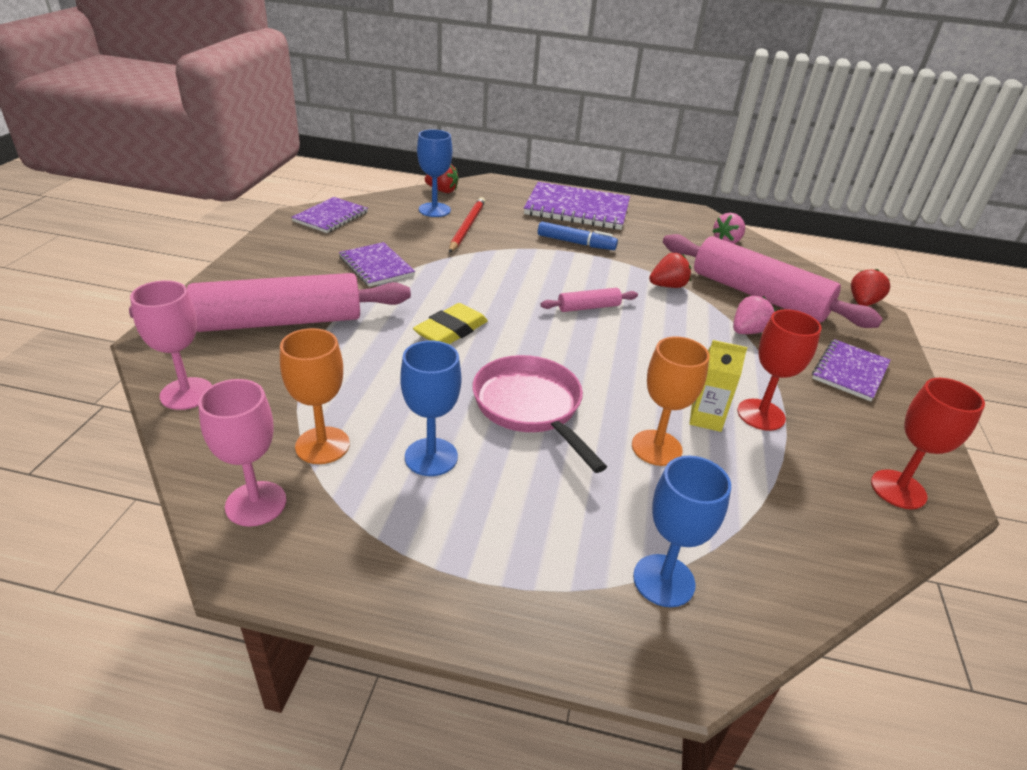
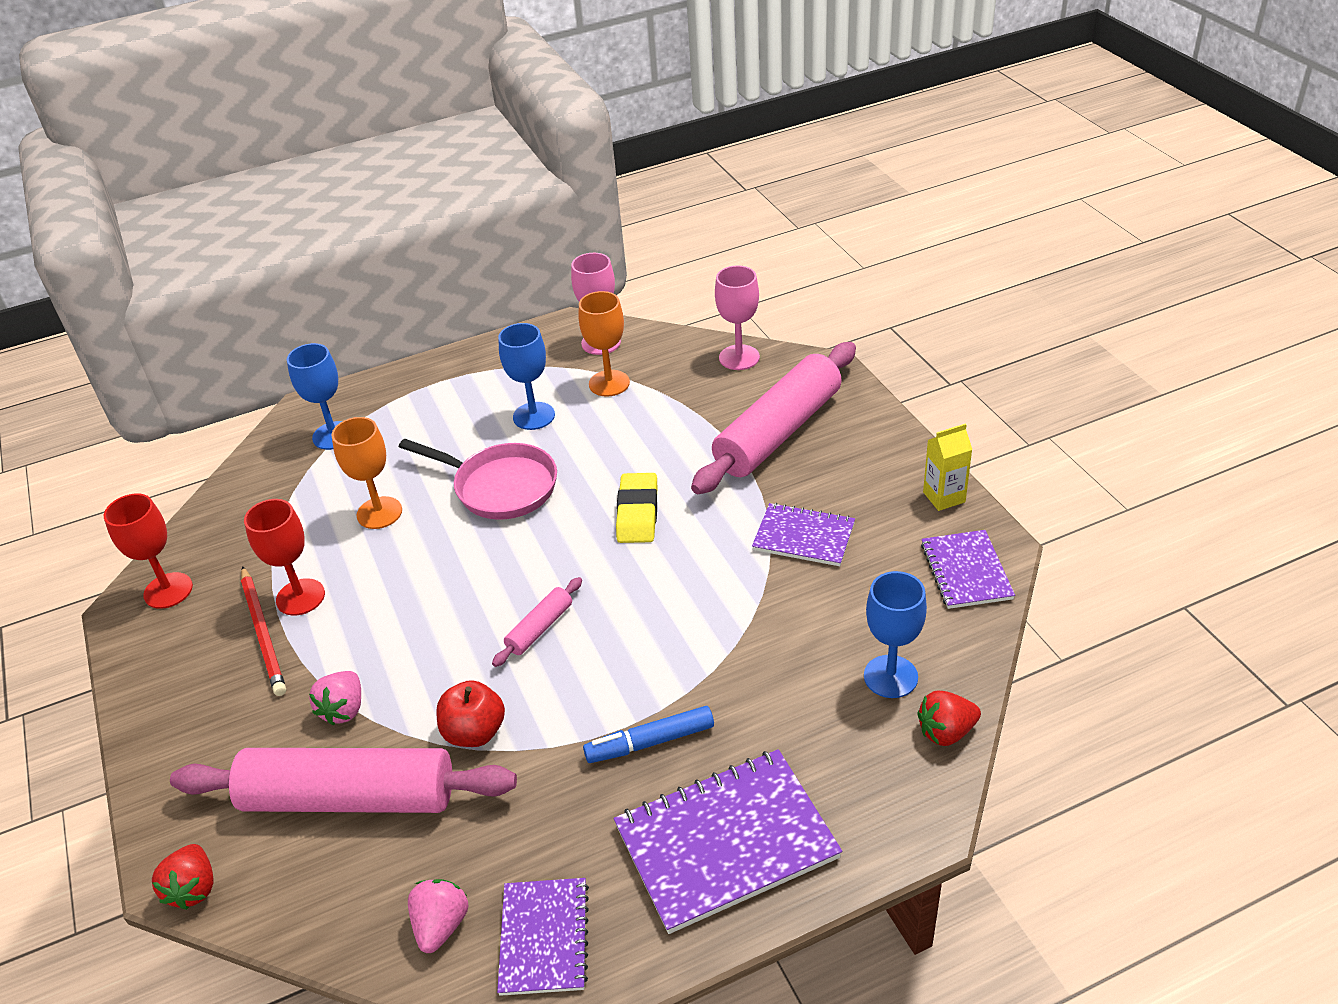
camera: 150 degrees right, 5 degrees up
red pencil [449,197,485,253] -> red pencil moved to [241,566,286,696]
red strawberry [649,253,691,288] -> red apple [436,680,505,747]
yellow carton [689,340,747,432] -> yellow carton moved to [923,423,972,511]
purple notebook [812,339,891,401] -> purple notebook moved to [497,878,589,996]

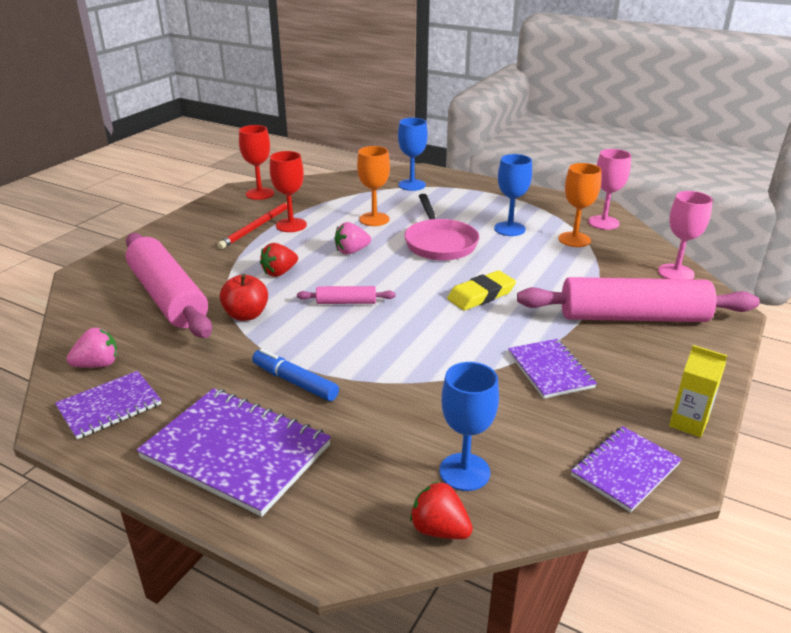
camera: 50 degrees right, 10 degrees down
red strawberry [152,844,214,910] -> red strawberry moved to [260,243,298,277]
pink strawberry [309,671,361,725] -> pink strawberry moved to [334,222,371,254]

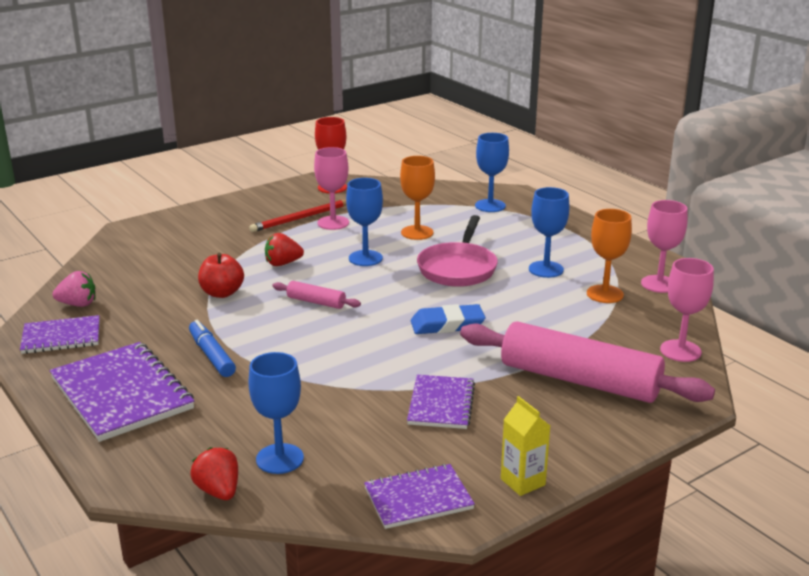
camera: 25 degrees right, 5 degrees down
pink rolling pin [126,233,212,338] -> none
red goblet [270,151,307,232] -> pink goblet [314,147,349,230]
pink strawberry [334,222,371,254] -> blue goblet [346,178,383,266]
yellow eraser [447,271,516,311] -> blue eraser [411,304,485,334]

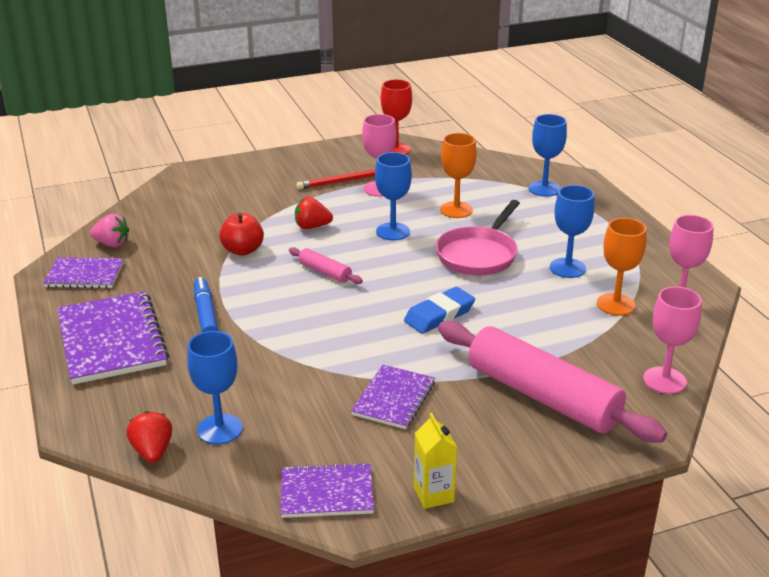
camera: 15 degrees right, 5 degrees up
blue eraser [411,304,485,334] -> blue eraser turned 45 degrees counterclockwise [404,287,475,334]

